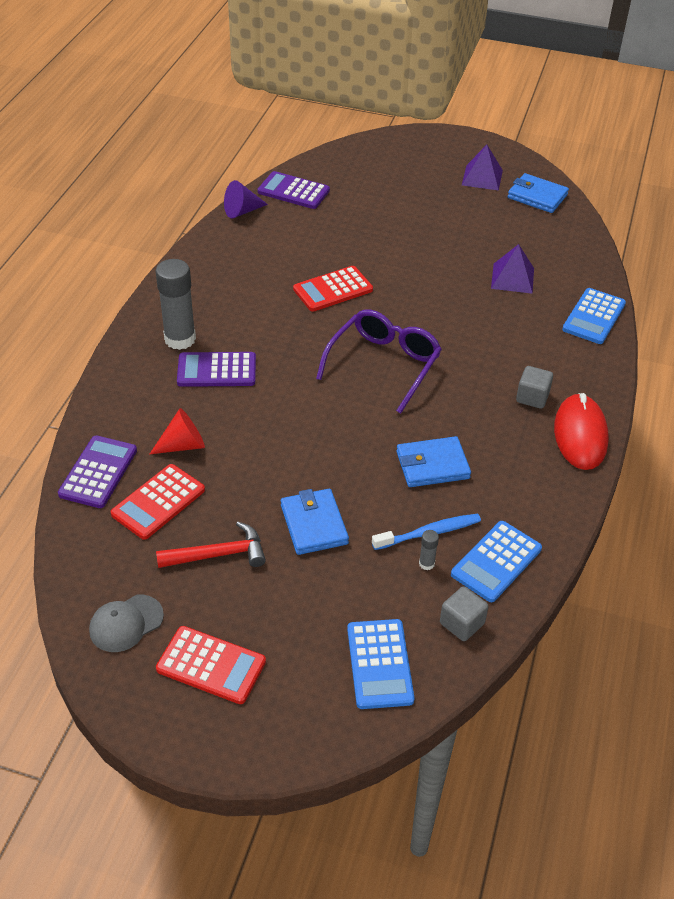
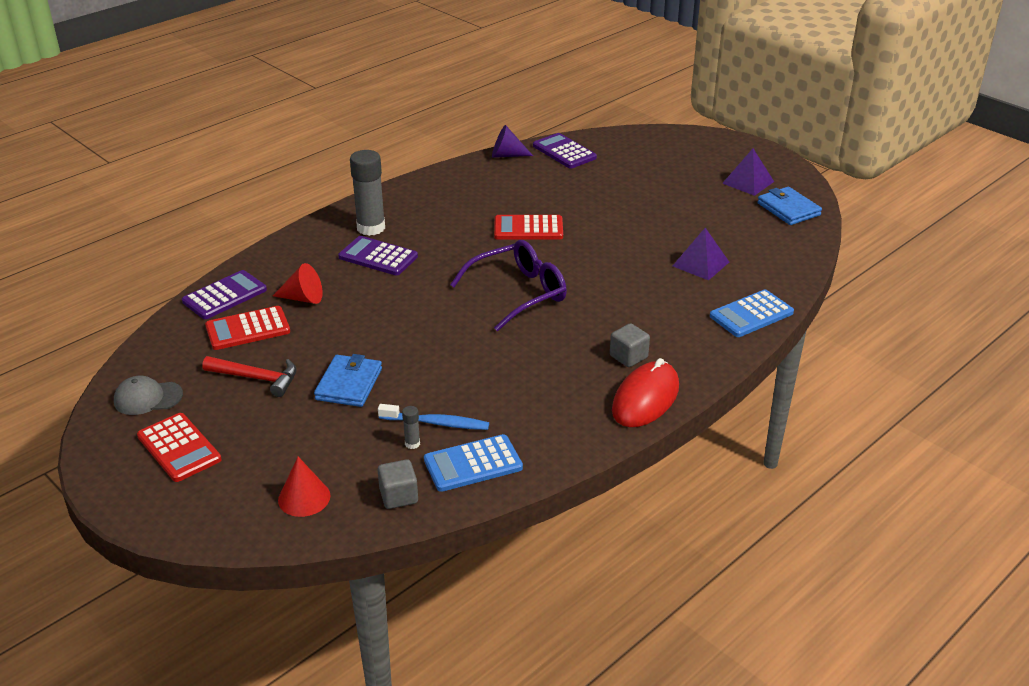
camera: 30 degrees right, 10 degrees down
blue calculator [347,619,415,709] -> red cone [278,457,331,517]
blue wallet [396,436,471,487] -> none

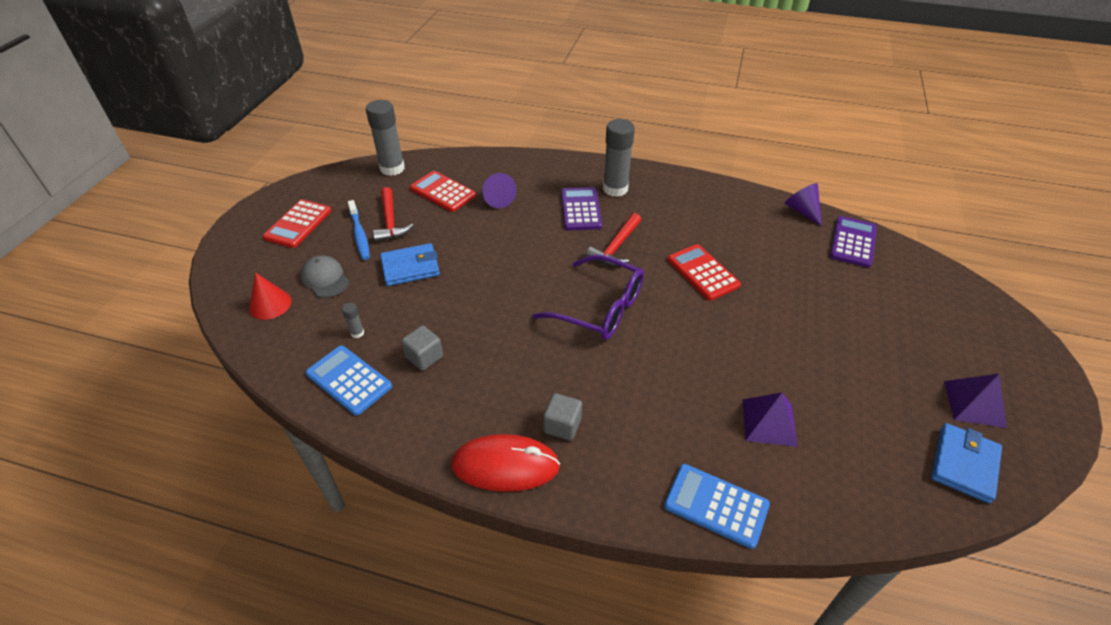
camera: 60 degrees right, 10 degrees up
grey cap [114,376,183,415] -> grey cap moved to [301,255,349,298]
purple calculator [182,270,267,319] -> none
red cone [273,263,323,304] -> purple cone [482,173,517,208]
blue toothbrush [378,404,489,430] -> blue toothbrush moved to [348,200,370,260]
grey cube [378,459,418,509] -> grey cube moved to [401,325,443,371]
none -> grey glue stick [366,100,405,176]
none -> red hammer [586,213,641,266]

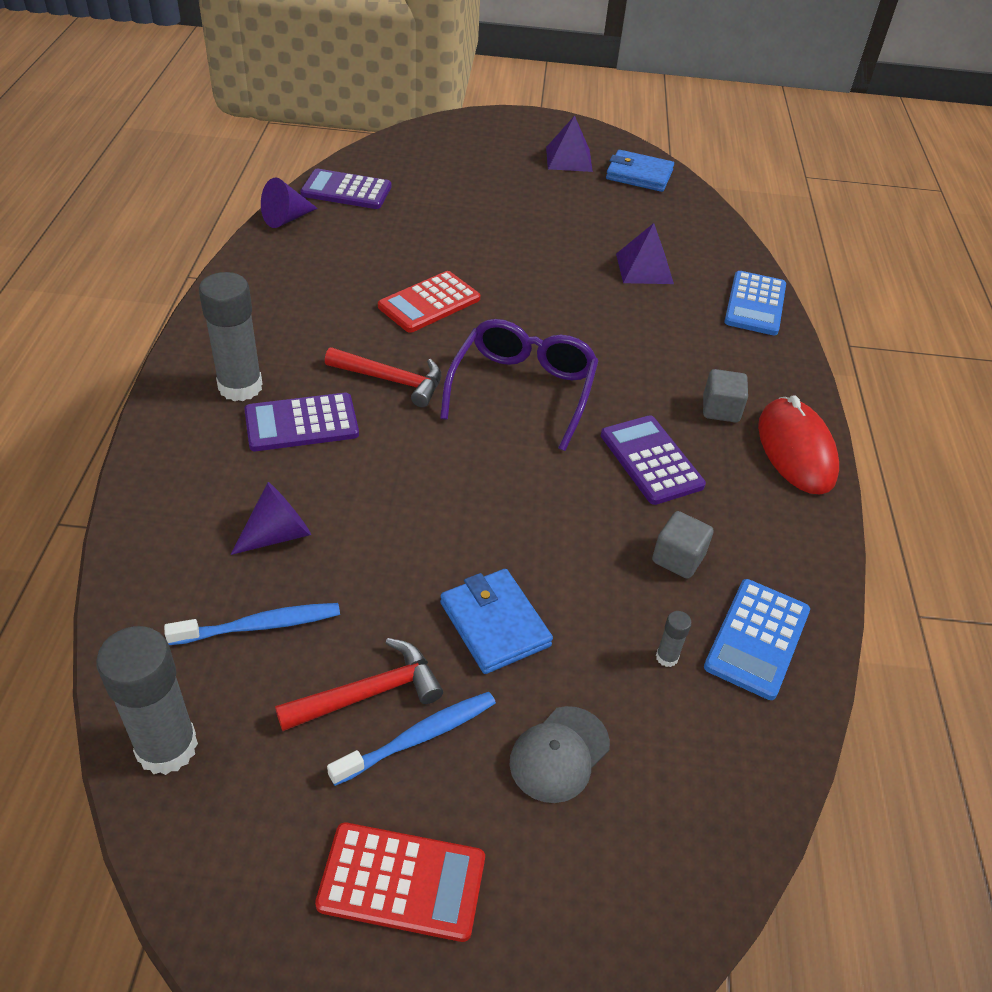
camera: 105 degrees left, 0 degrees up
red cone [249,273,292,320] -> none
red calculator [410,171,476,212] -> blue toothbrush [164,603,340,645]
none -> purple calculator [601,415,706,505]

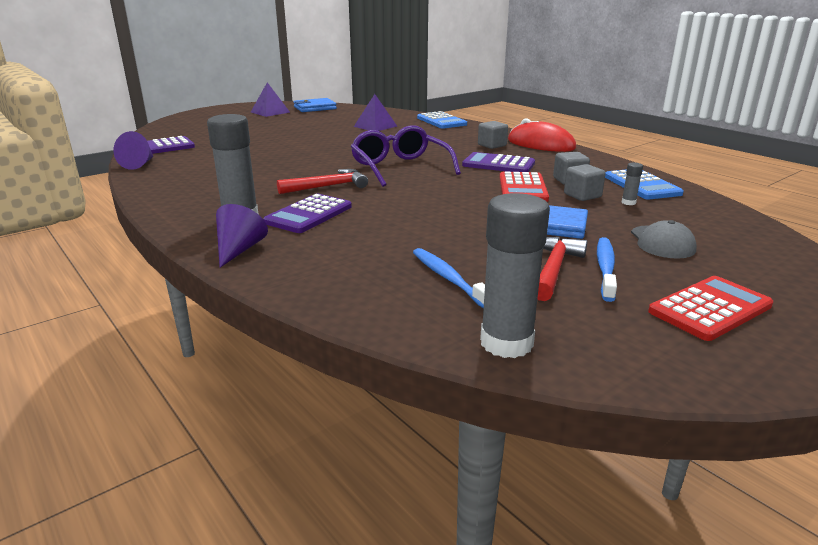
camera: 40 degrees left, 20 degrees down
blue toothbrush [164,603,340,645] -> blue toothbrush turned 60 degrees counterclockwise [413,248,485,308]
purple cone [230,482,311,555] -> purple cone moved to [216,204,268,267]
red calculator [378,271,480,333] -> red calculator moved to [499,172,549,202]
none -> grey cube [564,164,606,201]

